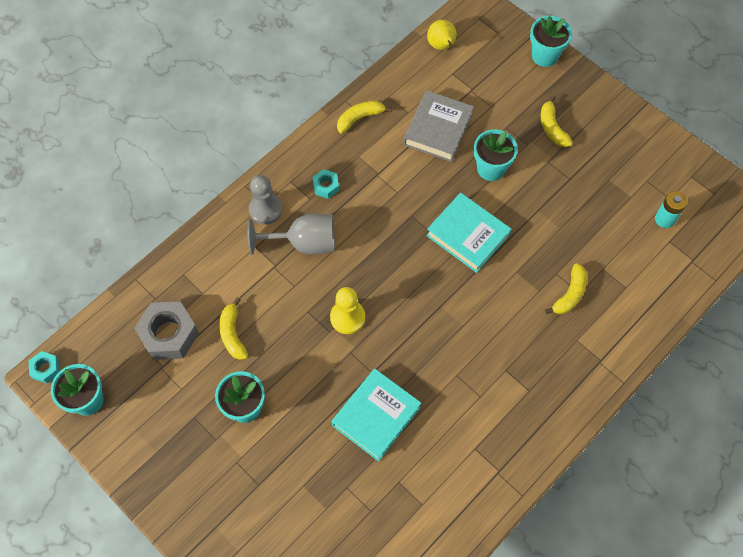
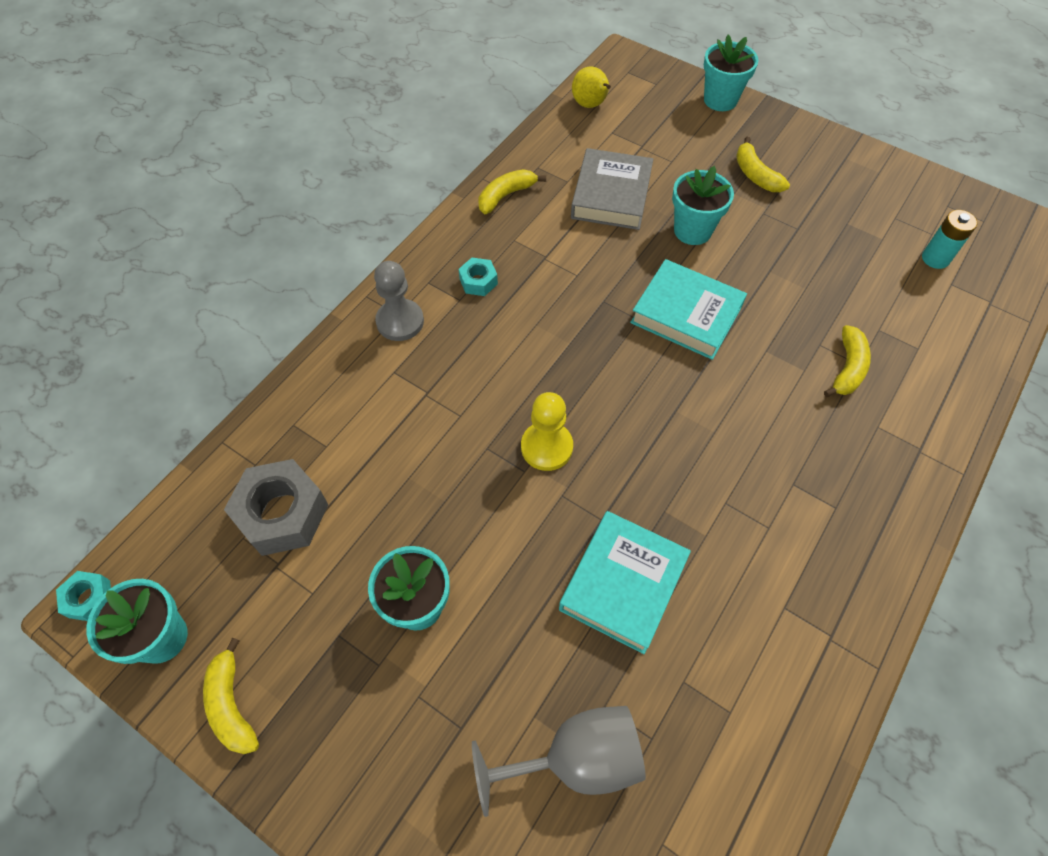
camera: 10 degrees left, 5 degrees down
yellow banana [219,298,248,360] -> yellow banana moved to [203,638,259,754]
grey goblet [248,214,335,255] -> grey goblet moved to [472,706,646,817]

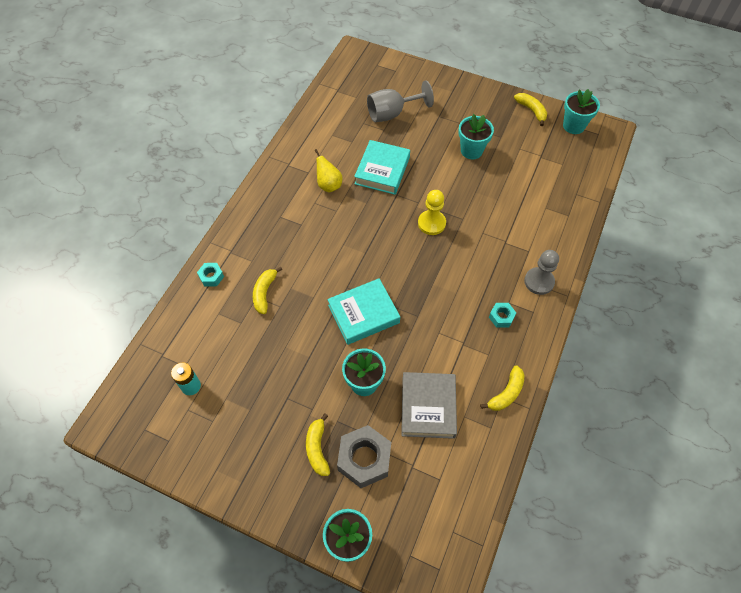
camera: 170 degrees right, 0 degrees up
turquoise nut [56,571,111,621] -> turquoise nut moved to [197,263,224,287]
grey nut [224,459,329,556] -> grey nut moved to [337,425,391,488]
yellow pear [572,67,611,108] -> yellow pear moved to [314,149,343,192]
turquoise book [630,259,747,360] -> turquoise book turned 45 degrees counterclockwise [327,278,400,345]
yellow banana [736,137,790,192] -> yellow banana turned 150 degrees counterclockwise [306,413,330,476]

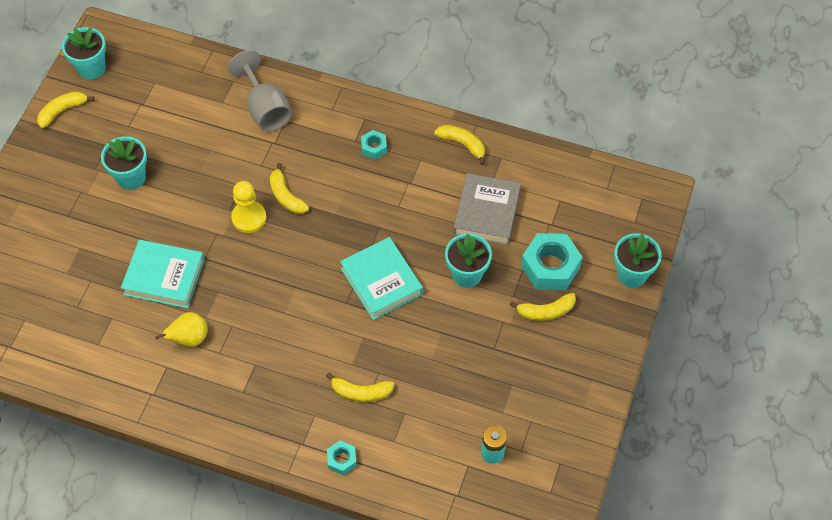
camera: 95 degrees left, 0 degrees up
grey nut [337,425,391,488] -> turquoise nut [521,233,582,290]
grey goblet [367,80,434,122] -> grey goblet moved to [228,50,292,132]
grey book [401,372,457,439] -> grey book turned 75 degrees counterclockwise [453,173,521,246]
grey pawn [524,250,559,295] -> none
none -> yellow banana [270,163,309,214]

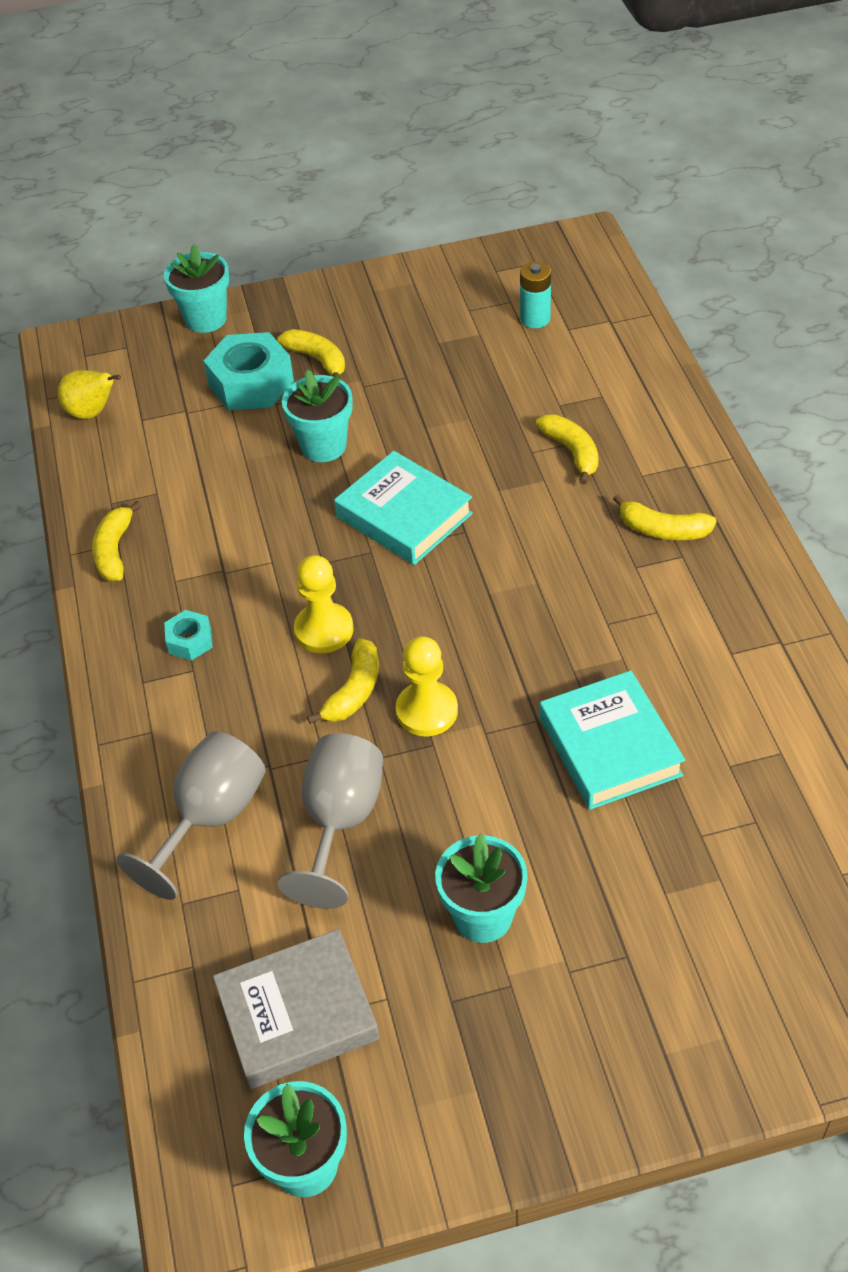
camera: 120 degrees left, 10 degrees down
yellow banana [37,91,95,128] -> yellow banana moved to [613,495,717,540]
yellow pear [155,312,208,347] -> yellow pear moved to [58,370,121,419]
turquoise nut [327,440,357,475] -> none
turquoise book [340,237,423,320] -> turquoise book turned 75 degrees counterclockwise [334,451,473,565]
grey book [453,173,521,246] -> grey book moved to [213,929,380,1089]
none -> grey goblet [278,733,383,909]
none -> yellow pawn [294,555,354,653]

